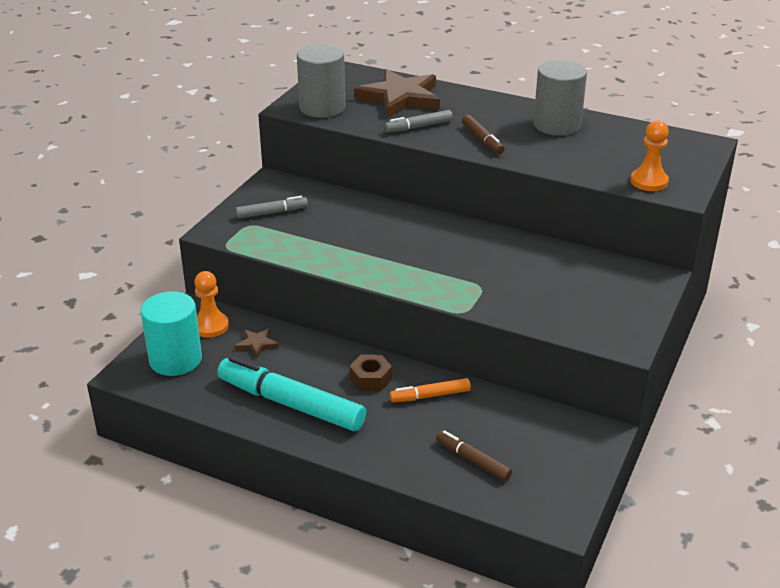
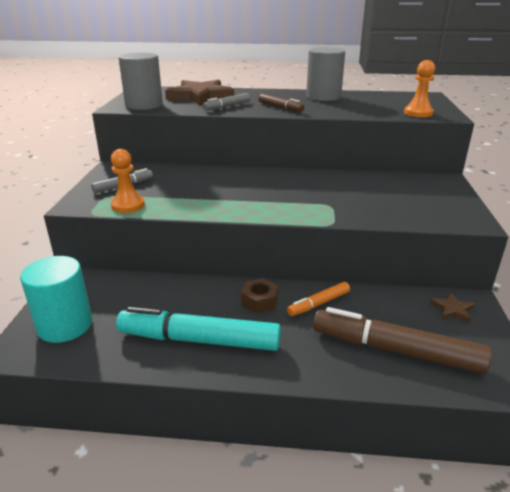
camera: 20 degrees left, 5 degrees down
orange pawn [194,271,229,337] -> orange pawn moved to [111,149,145,213]
brown star [235,328,279,358] -> brown star moved to [430,292,475,323]
brown marker [436,430,512,481] -> brown marker [313,307,492,374], size x1.98

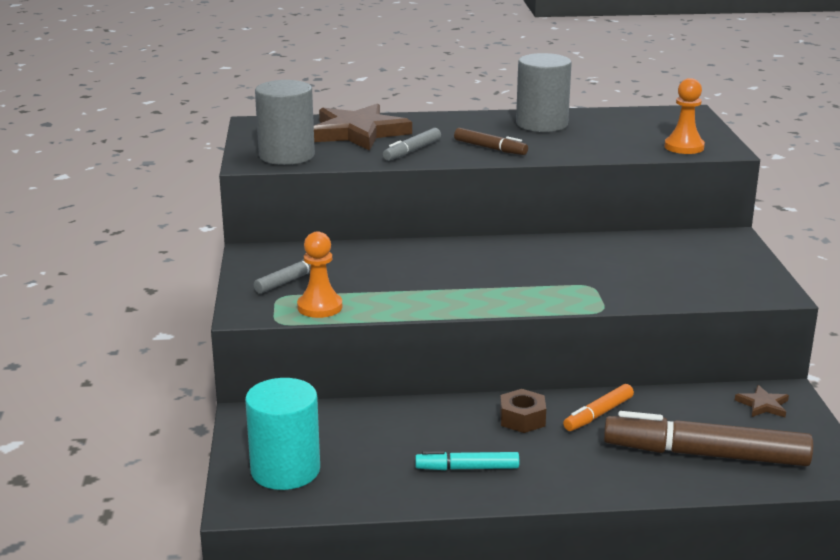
camera: 10 degrees left, 5 degrees down
turquoise marker [116,307,281,351] -> turquoise marker [415,451,519,470], size x0.50

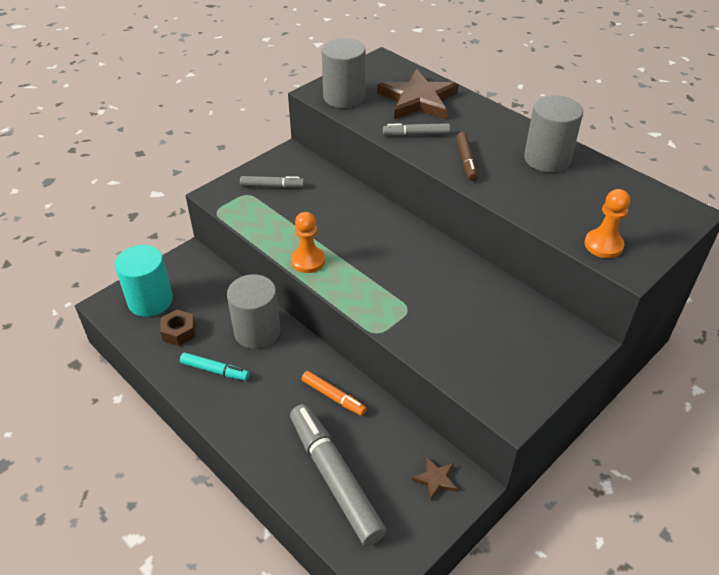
camera: 50 degrees right, 20 degrees up
orange pawn [297,231,343,318] -> orange pawn moved to [291,212,325,273]
turquoise marker [415,451,519,470] -> turquoise marker turned 150 degrees clockwise [180,352,250,381]
brown nut [500,389,546,433] -> brown nut moved to [160,310,195,346]
orange marker [563,384,634,431] -> orange marker turned 150 degrees counterclockwise [302,371,367,416]
brown marker [604,411,813,466] -> grey marker [290,404,386,546]
none -> grey cylinder [227,274,281,349]

